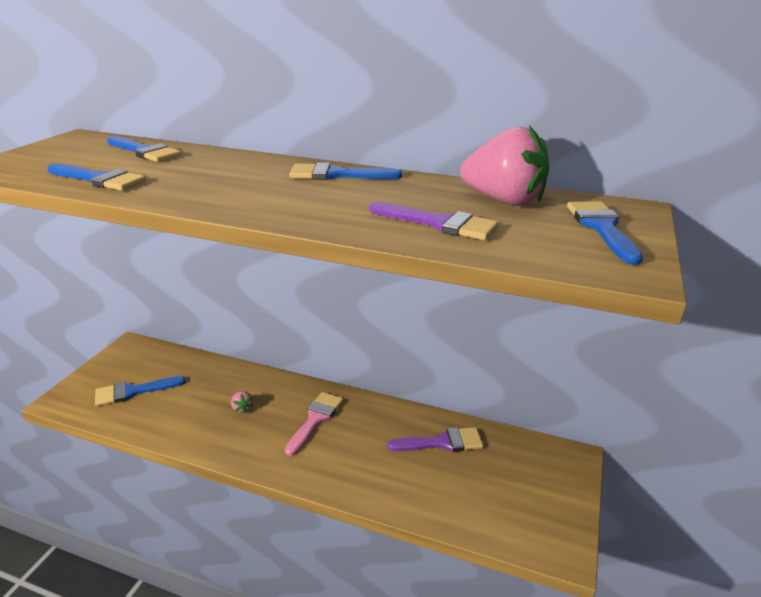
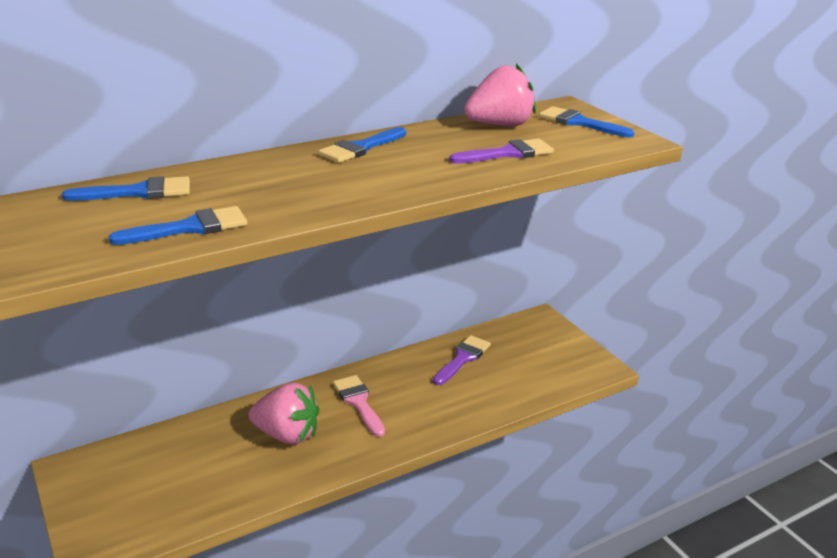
camera: 50 degrees left, 0 degrees up
blue brush [95,376,186,406] -> none
pink strawberry [231,391,253,413] -> pink strawberry [249,382,319,444], size x2.48

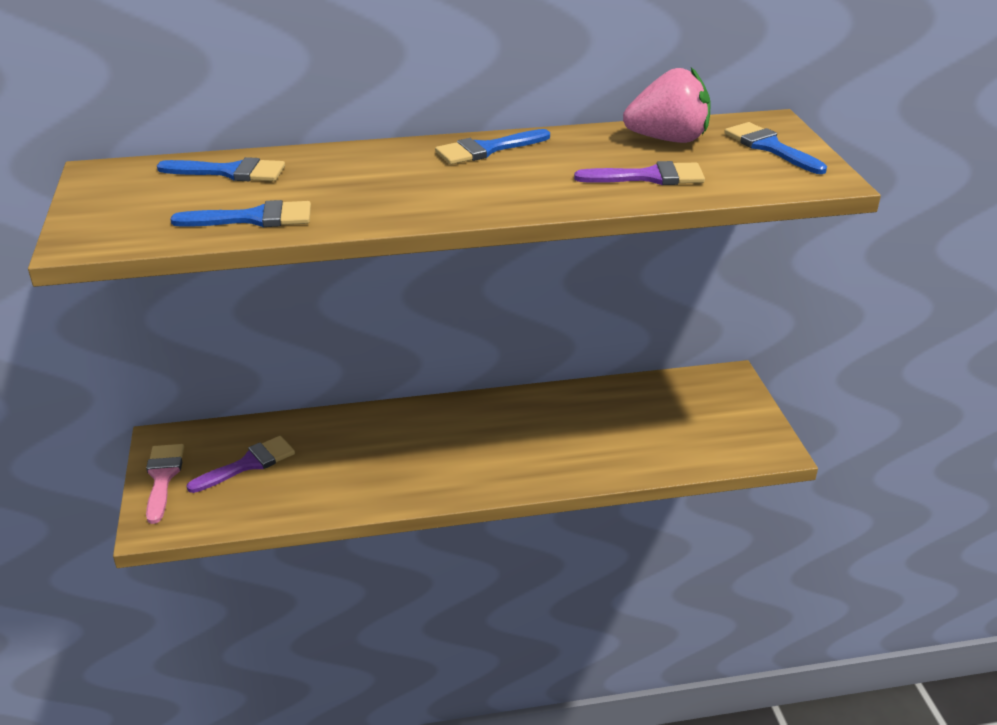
camera: 20 degrees right, 5 degrees up
pink strawberry [249,382,319,444] -> none
pink brush [333,375,385,437] -> pink brush moved to [146,444,184,524]
purple brush [433,335,491,385] -> purple brush moved to [186,436,295,493]

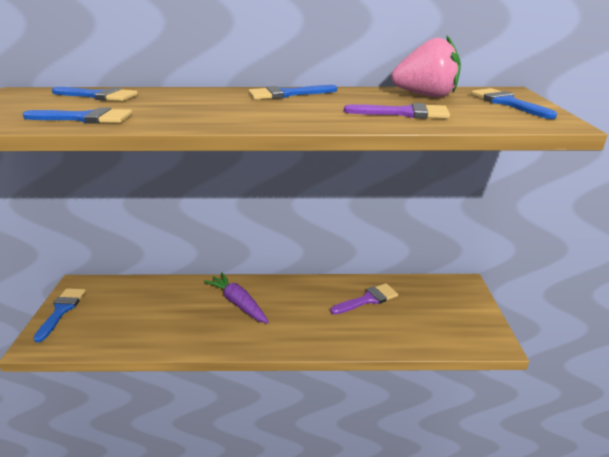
camera: 10 degrees right, 5 degrees down
pink brush [146,444,184,524] -> blue brush [33,288,86,342]
purple brush [186,436,295,493] -> purple brush moved to [330,283,398,315]
none -> purple carrot [204,272,269,324]

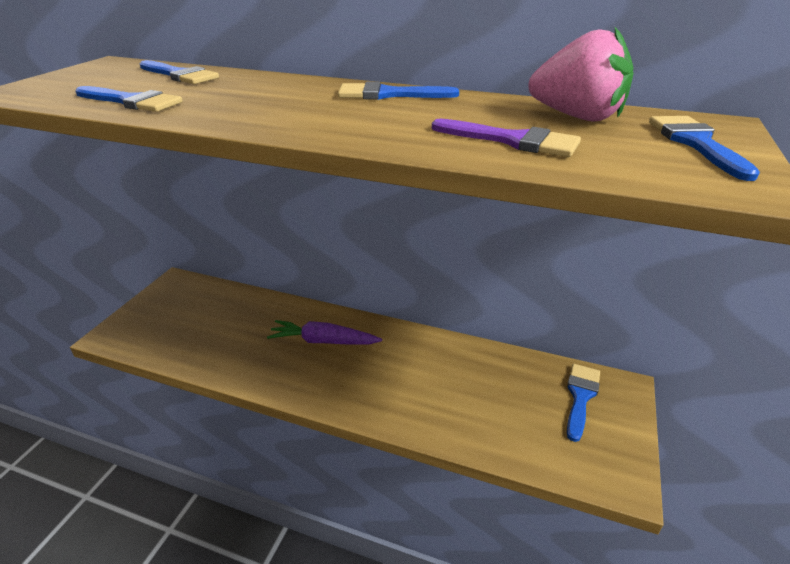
camera: 20 degrees right, 5 degrees up
blue brush [33,288,86,342] -> blue brush moved to [567,364,600,442]
purple carrot [204,272,269,324] -> purple carrot turned 60 degrees counterclockwise [267,320,382,345]
purple brush [330,283,398,315] -> none

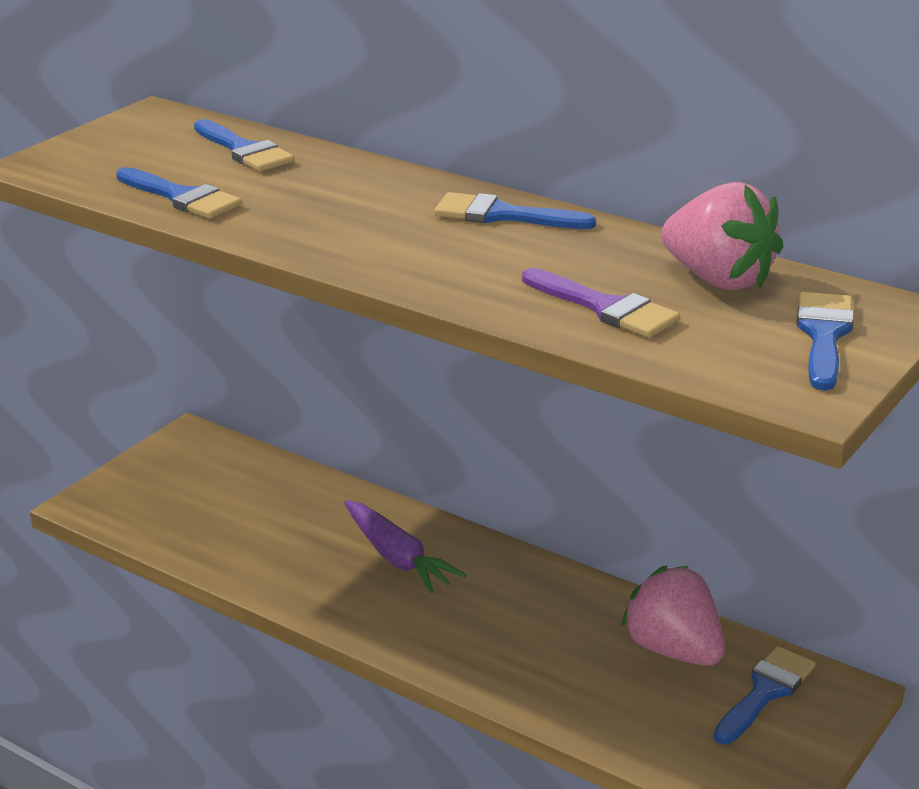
camera: 15 degrees right, 5 degrees down
purple carrot [267,320,382,345] -> purple carrot turned 150 degrees counterclockwise [344,500,466,593]
none -> pink strawberry [621,566,725,666]

